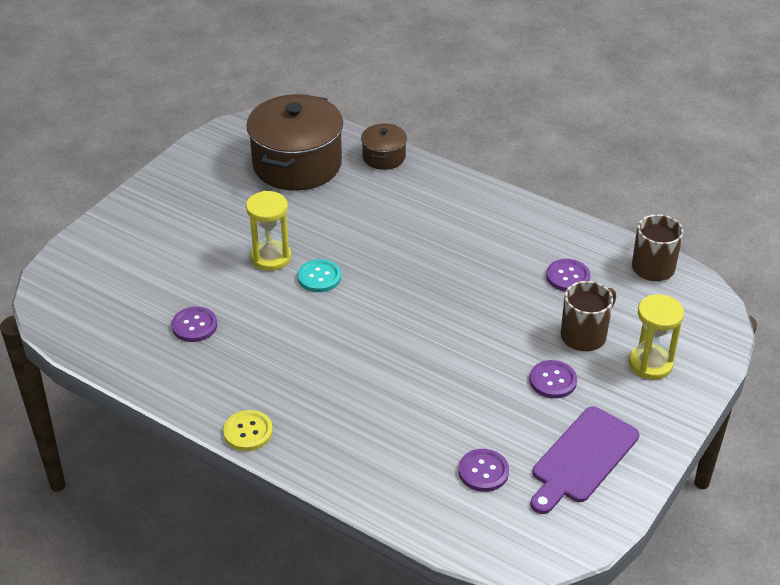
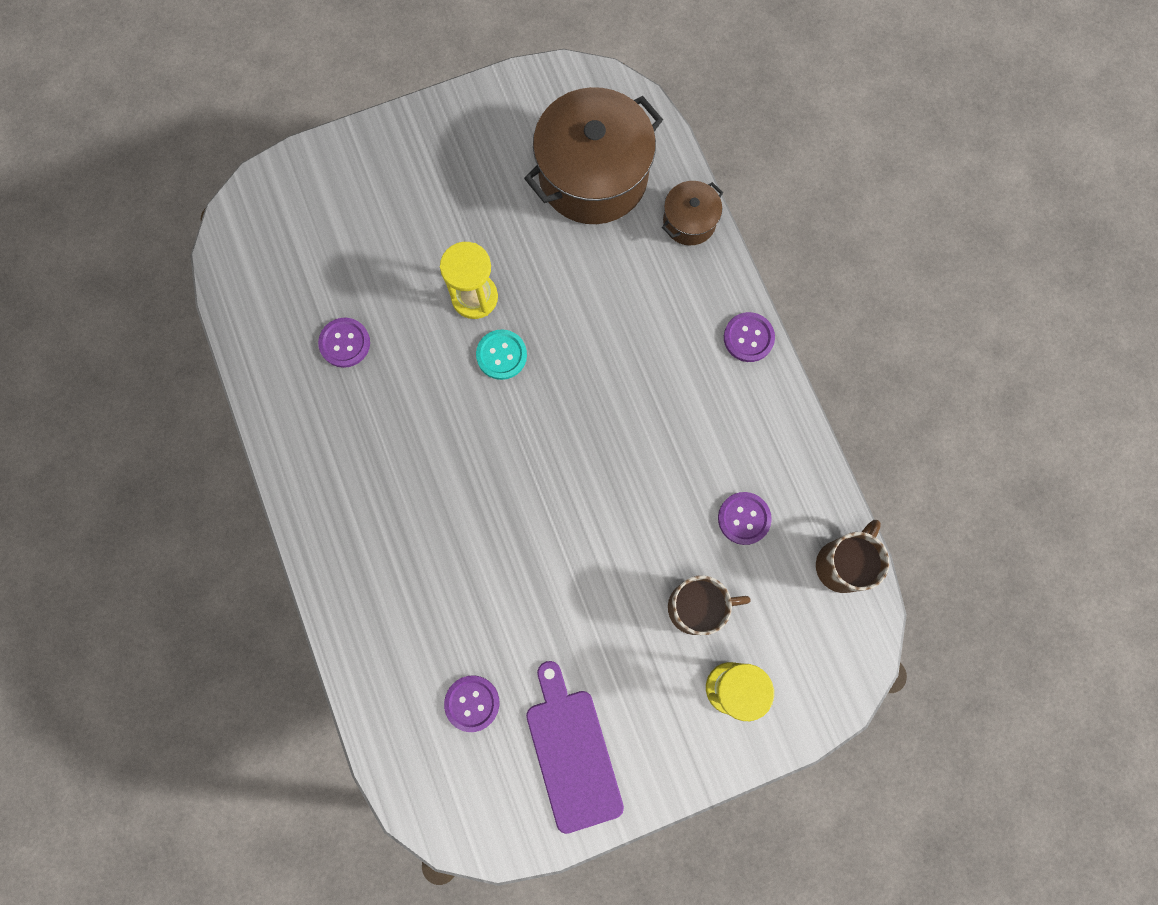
camera: 35 degrees right, 35 degrees up
yellow button [223,410,273,451] -> none
purple button [529,360,577,398] -> purple button moved to [724,312,775,362]
purple cutting board [531,406,639,514] -> purple cutting board turned 90 degrees clockwise [526,661,624,834]

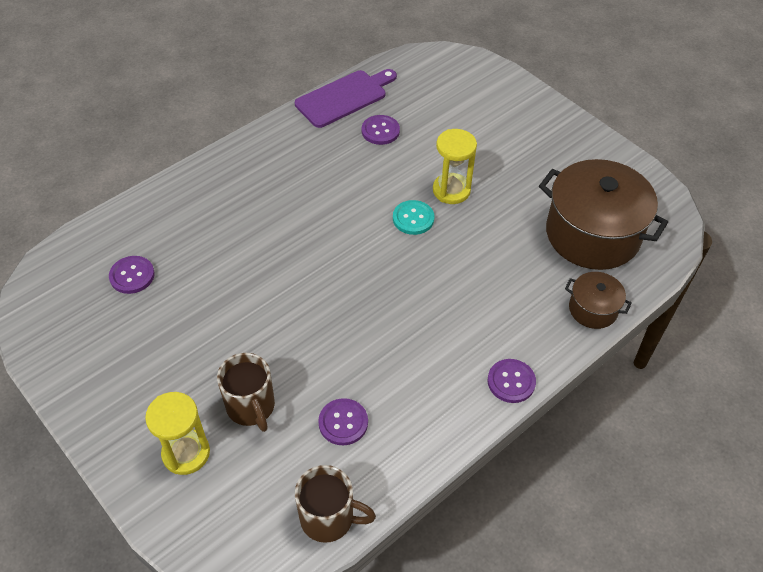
camera: 70 degrees right, 25 degrees down
purple cutting board [526,661,624,834] -> purple cutting board moved to [295,69,397,128]

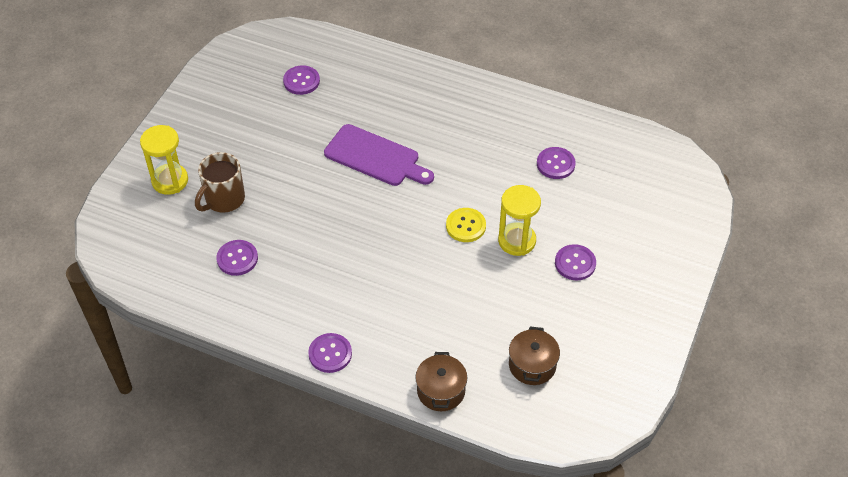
camera: 65 degrees right, 0 degrees up
purple cutting board [295,69,397,128] -> purple cutting board moved to [324,124,434,186]
brown mug [295,465,376,543] -> none
turquoise button [393,200,434,235] -> yellow button [446,208,486,242]
brown pot [539,159,668,270] -> brown pot [509,326,560,385], size x0.49
none -> purple button [555,244,596,280]

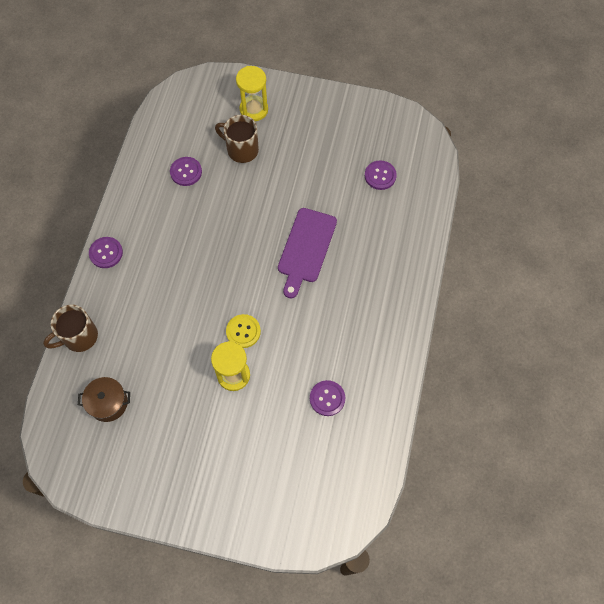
camera: 80 degrees right, 15 degrees up
brown pot [415,352,467,411] -> brown mug [43,305,98,352]
purple button [555,244,596,280] -> none

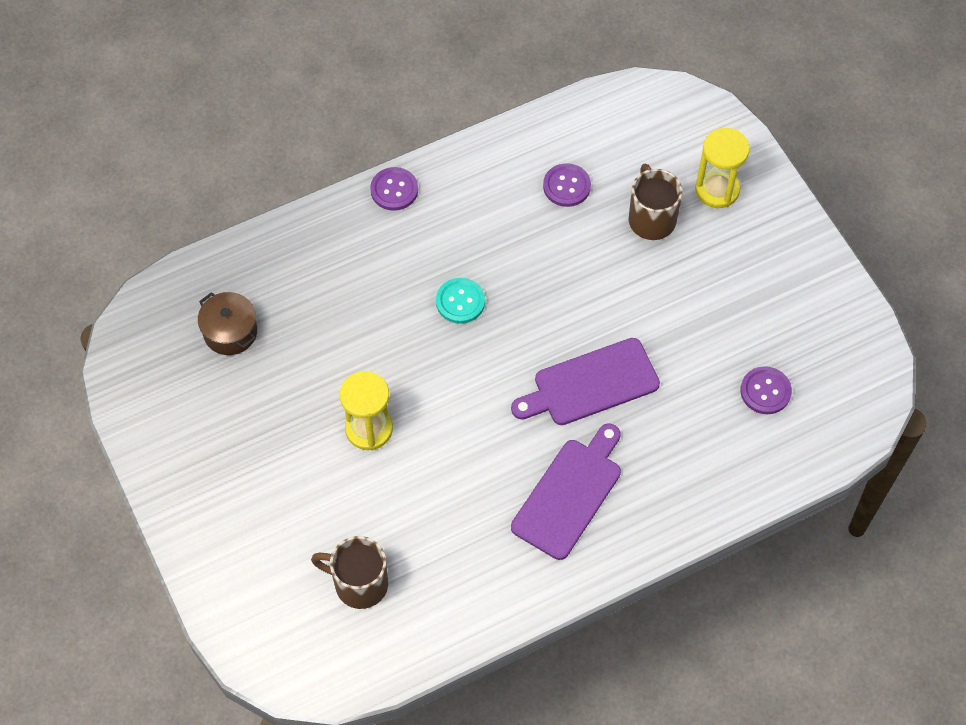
camera: 50 degrees right, 5 degrees down
brown mug [43,305,98,352] -> brown mug moved to [311,536,388,609]
yellow button [226,314,261,348] -> none
purple button [310,380,345,416] -> none
none -> turquoise button [436,278,485,324]
none -> purple cutting board [511,424,621,560]

